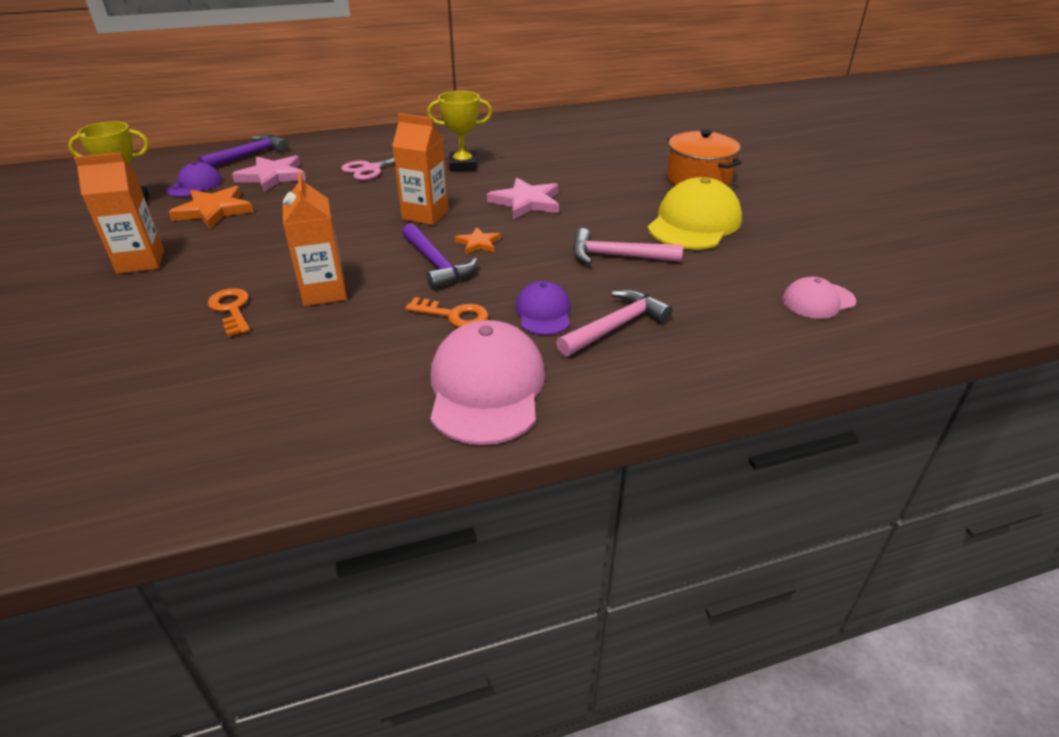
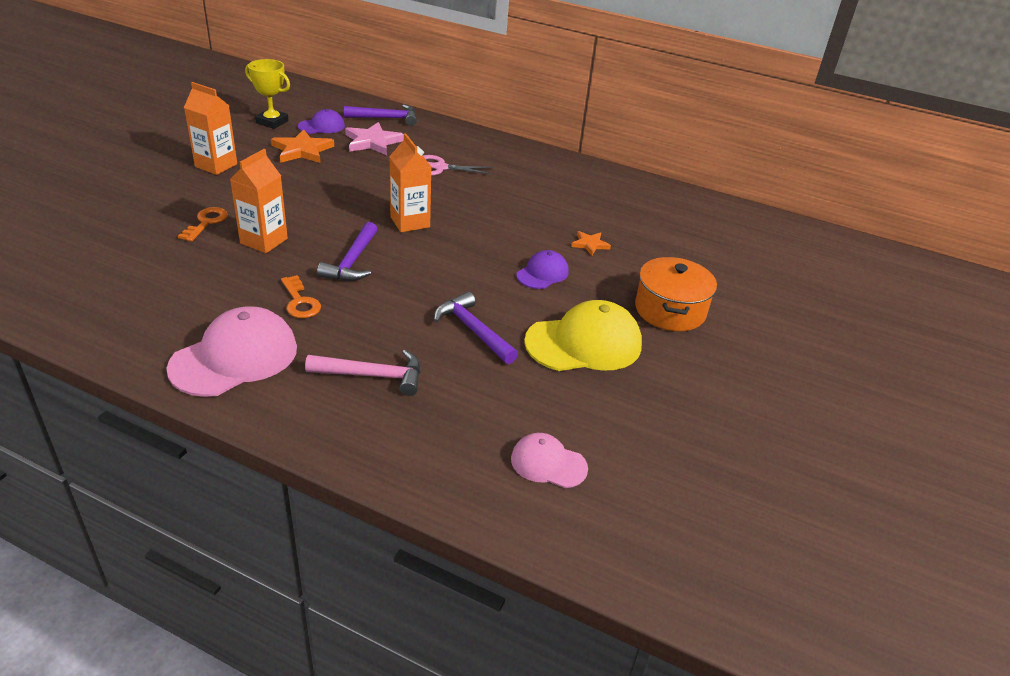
camera: 40 degrees right, 0 degrees up
yellow trophy [427,91,492,171] -> none
orange star [455,227,501,254] -> orange star moved to [571,231,611,256]
pink star [487,178,559,219] -> none
purple cap [515,281,571,335] -> purple cap moved to [516,250,569,289]
pink hammer [573,228,683,264] -> purple hammer [434,292,518,364]

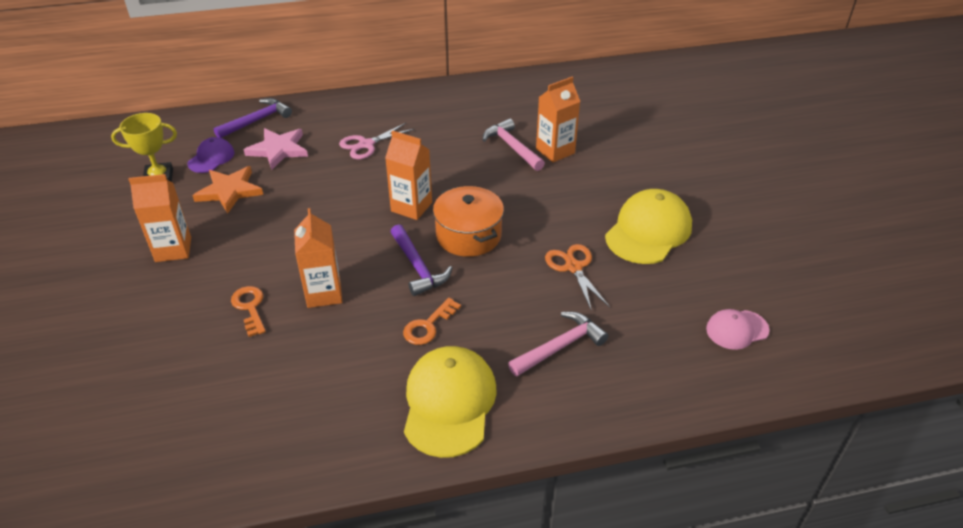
camera: 35 degrees left, 5 degrees up
pink cap [167,306,297,397] -> yellow cap [404,346,497,458]
orange key [281,275,321,318] -> orange key turned 105 degrees clockwise [403,298,461,345]
purple hammer [434,292,518,364] -> orange scissors [545,244,610,311]
purple cap [516,250,569,289] -> none
orange star [571,231,611,256] -> orange carton [536,77,580,162]
orange pot [635,257,717,331] -> orange pot moved to [433,186,504,257]
none -> pink hammer [483,118,545,171]

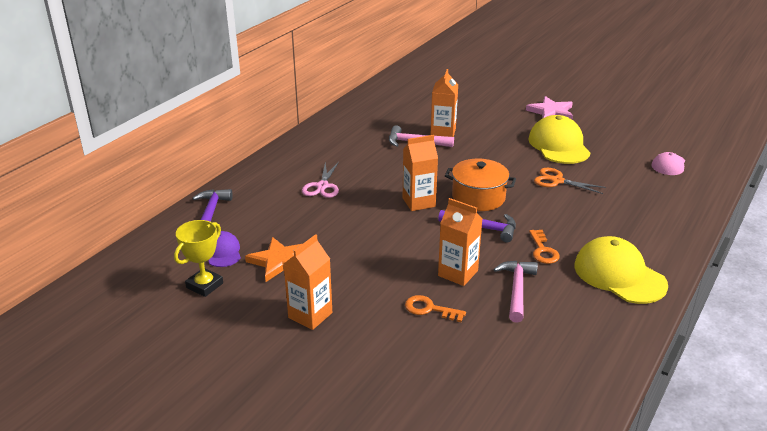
camera: 45 degrees left, 10 degrees down
pink star [244,128,308,170] -> pink star moved to [526,96,573,120]
pink hammer [508,312,608,376] -> pink hammer moved to [494,261,538,323]

